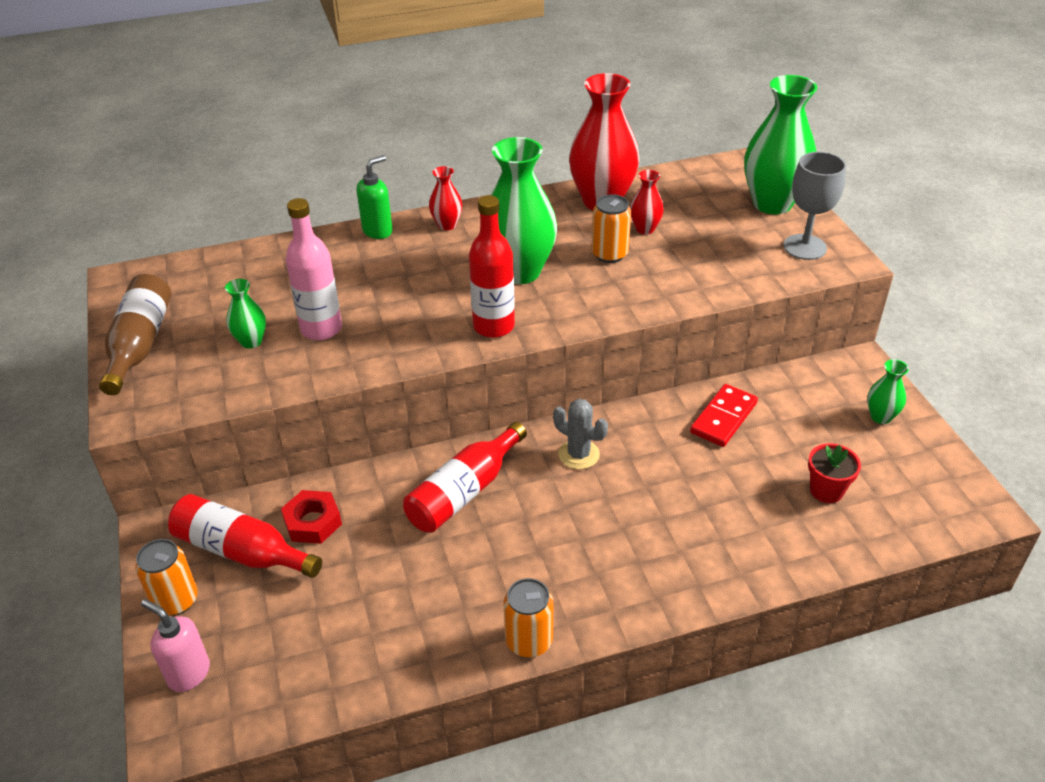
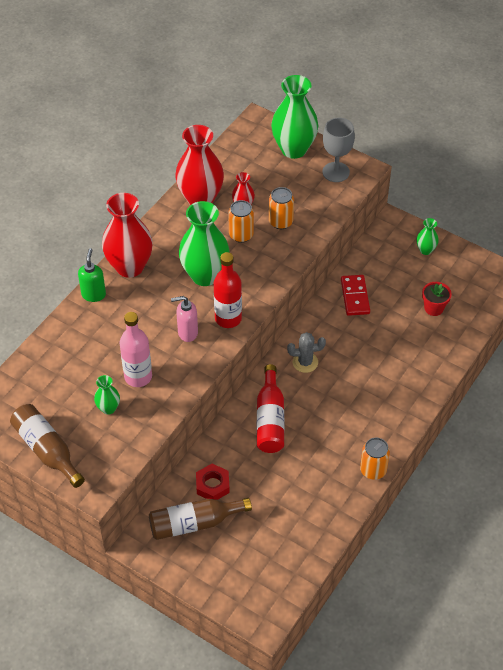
camera: 40 degrees left, 10 degrees up
orange can [135,539,198,616] -> orange can moved to [269,187,294,229]
pink soap dispenser [141,599,210,692] -> pink soap dispenser moved to [171,296,198,342]
red bottle [168,494,322,578] -> brown bottle [149,498,252,540]
red vase [429,166,462,230] -> red vase [102,193,153,278], size x2.12

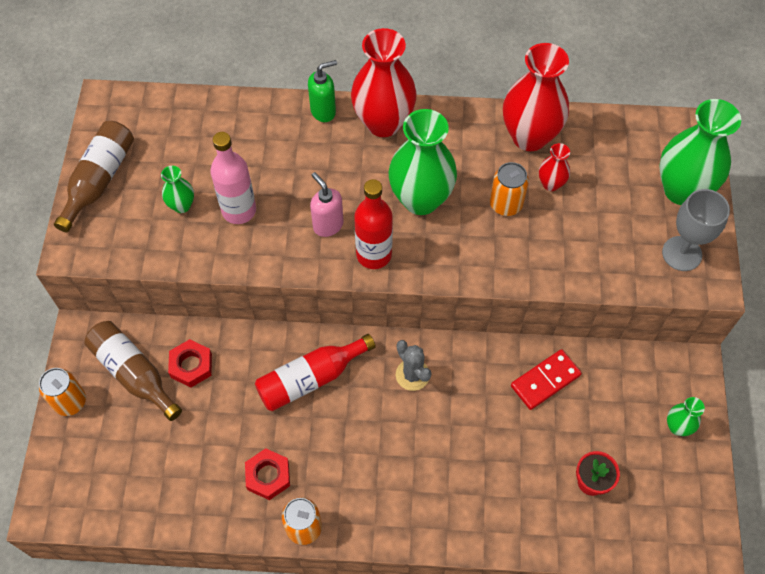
camera: 60 degrees right, 10 degrees up
orange can [269,187,294,229] -> orange can moved to [39,368,86,416]
none -> red nut [245,448,290,500]

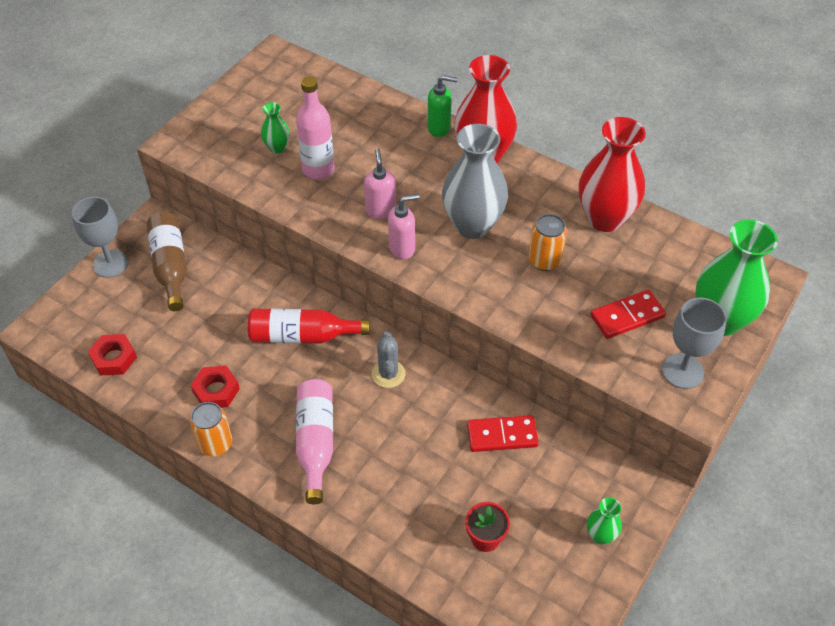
camera: 30 degrees right, 10 degrees down
orange can [39,368,86,416] -> grey goblet [72,197,129,278]
brown bottle [54,121,134,233] -> none
red nut [168,339,212,388] -> red nut moved to [88,334,137,376]
red bottle [354,179,393,269] -> pink soap dispenser [388,194,420,259]
green vase [388,109,457,215] -> grey vase [442,124,508,239]
red vase [539,143,570,191] -> none
none -> pink bottle [296,379,333,504]
none -> red domino [590,290,666,339]

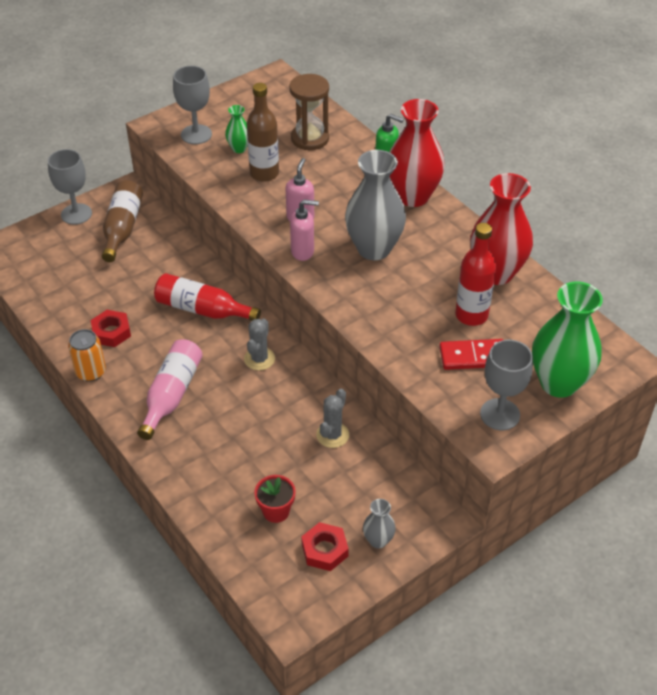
camera: 20 degrees right, 5 degrees down
red nut [88,334,137,376] -> red nut moved to [301,522,349,571]
pink bottle [296,76,334,180] -> brown bottle [247,83,279,182]
red domino [467,415,539,452] -> grey cactus [316,389,349,448]
orange can [529,214,567,271] -> none
green vase [587,497,622,545] -> grey vase [363,499,396,548]
none -> grey goblet [173,66,212,144]
none -> brown hourglass [289,74,329,150]
none -> red bottle [455,223,496,326]

